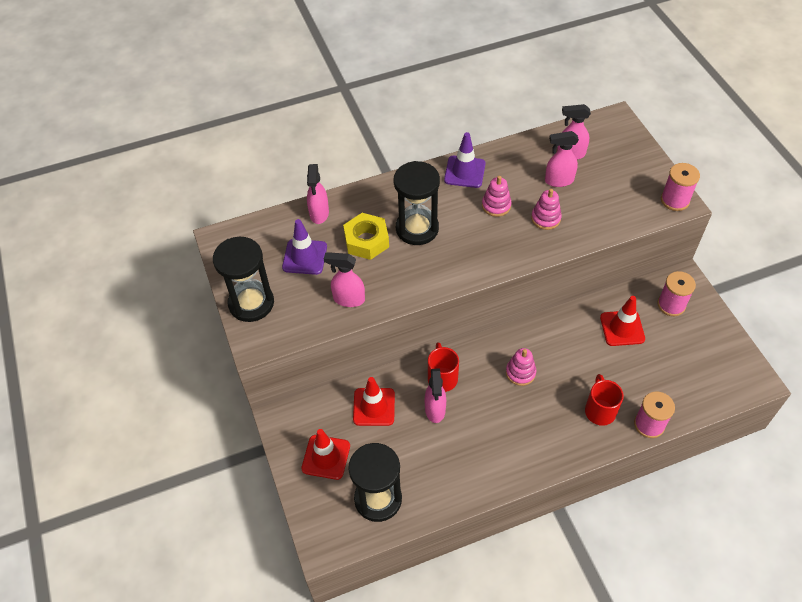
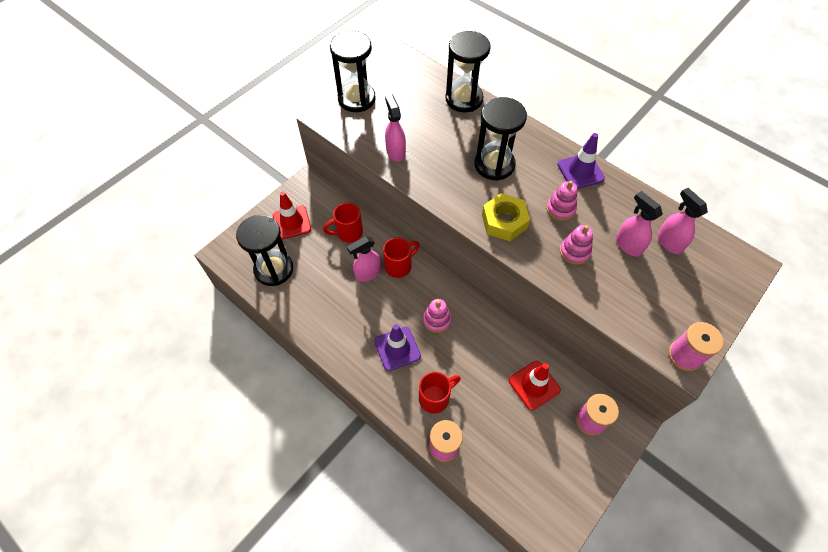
camera: 60 degrees right, 5 degrees up
purple traffic cone [282,219,327,275] -> purple traffic cone moved to [374,324,421,371]
pink spray bottle [307,164,329,224] -> black hourglass [445,31,491,112]
yellow nut [343,213,389,260] -> yellow nut moved to [482,193,530,241]
red traffic cone [353,377,395,426] -> red mug [323,203,363,242]

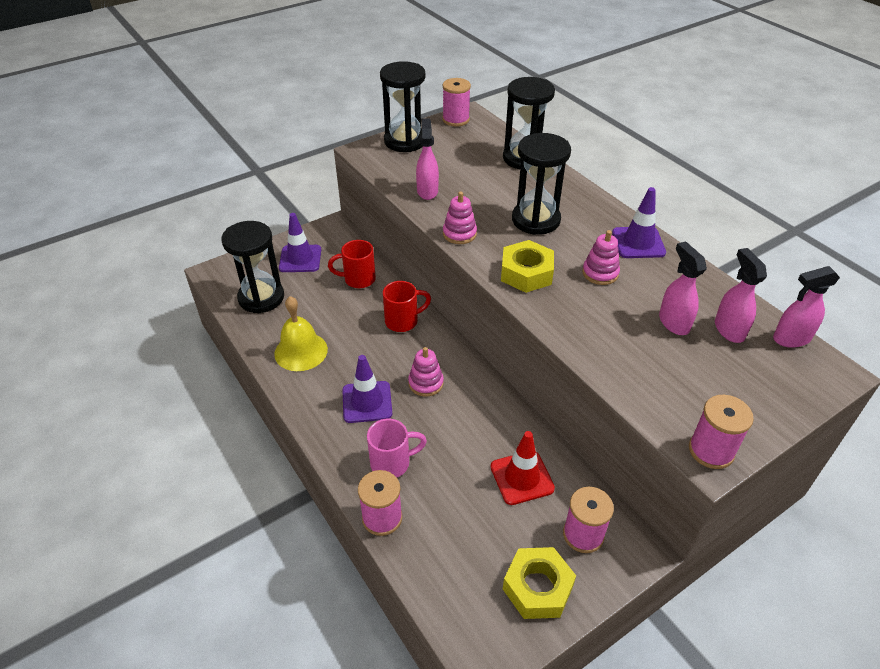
camera: 15 degrees right, 15 degrees down
red traffic cone [273,192,311,239] -> purple traffic cone [279,213,321,272]
pink spray bottle [347,236,381,282] -> pink spray bottle moved to [773,266,840,348]
red mug [419,372,461,414] -> pink mug [367,418,427,478]
pink stacking toy [560,225,593,265] -> pink stacking toy moved to [443,192,477,244]
none -> yellow bell [274,296,328,371]
none -> pink spool [442,78,471,127]
none -> yellow nut [503,547,576,619]

